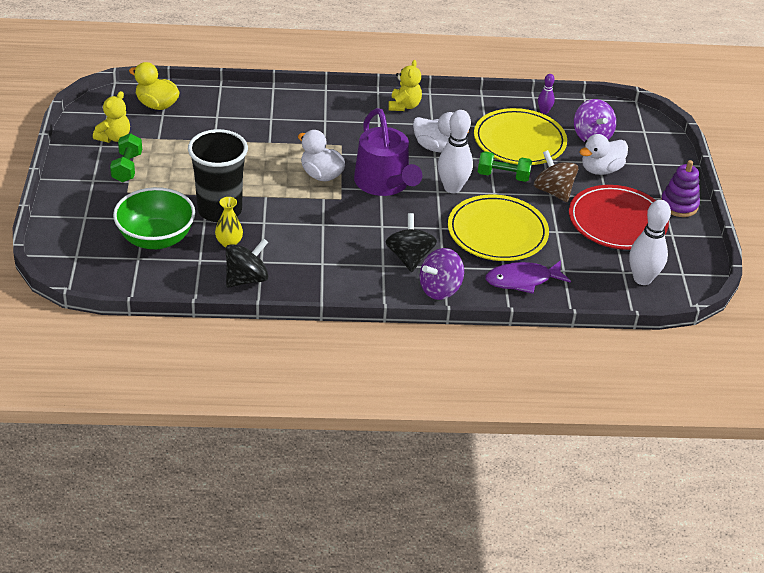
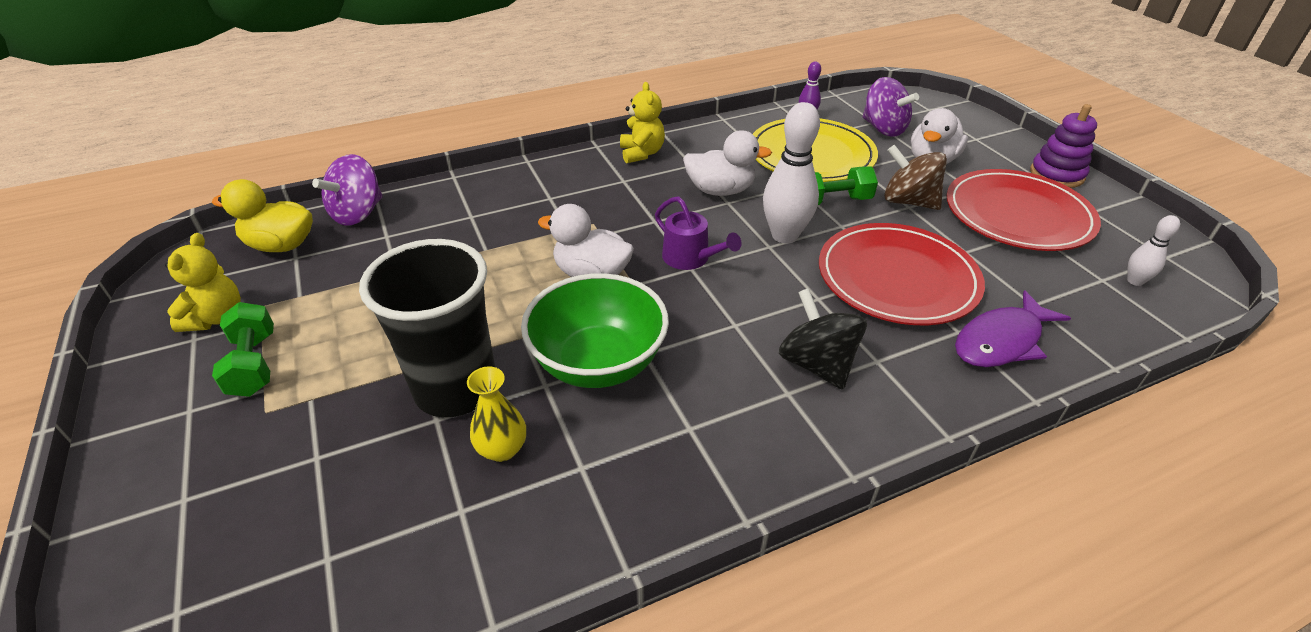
camera: 20 degrees left, 0 degrees up
green bowl [113,187,195,249] -> green bowl moved to [521,273,669,388]
black spinning top [226,238,268,287] -> none
purple watering can [354,108,422,196] -> purple watering can [655,196,742,270], size x0.54
purple spinning top [420,248,464,300] -> purple spinning top moved to [312,154,383,226]
yellow plate [448,195,549,261] -> red plate [819,223,985,325]
white bowling pin [629,200,671,285] -> white bowling pin [1127,215,1180,286], size x0.51

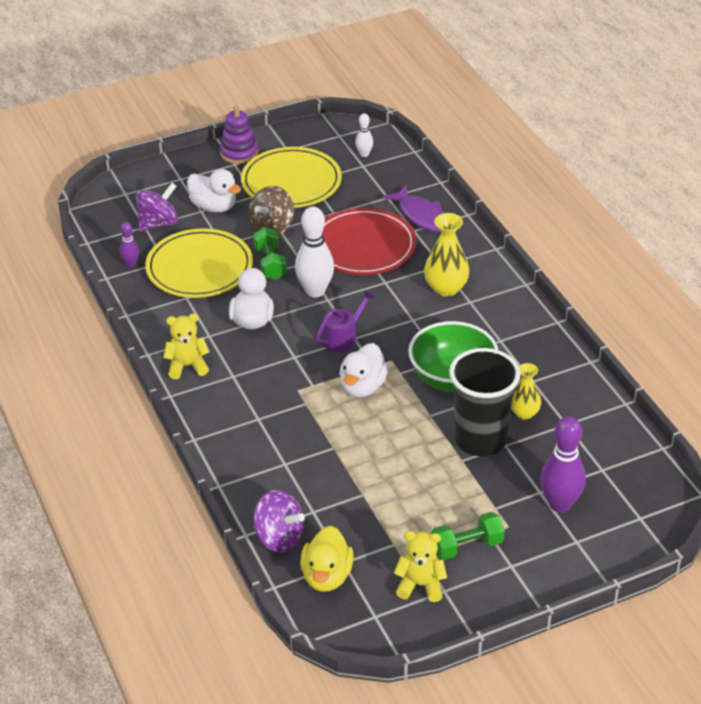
camera: 90 degrees left, 0 degrees up
black spinning top [779,288,867,390] -> yellow vase [424,213,469,297]
red plate [946,169,1101,251] -> yellow plate [241,147,342,208]
none -> purple bowling pin [540,416,586,513]

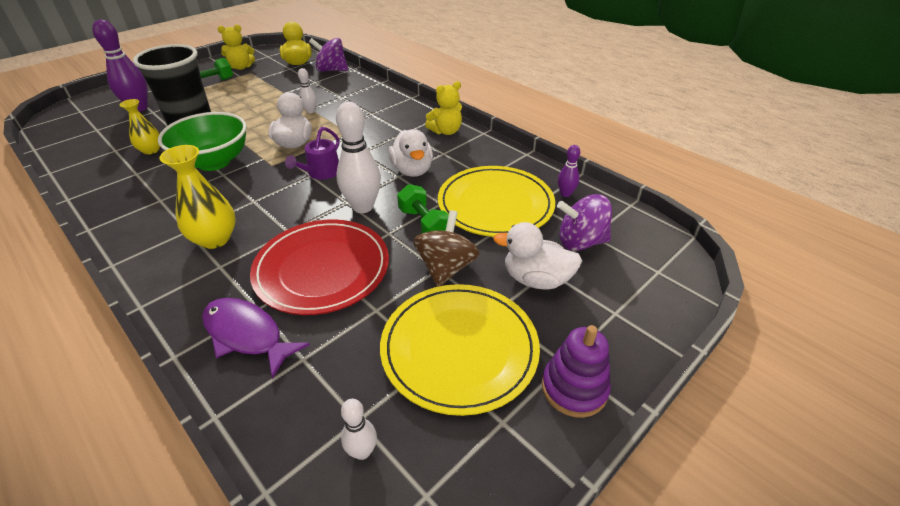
camera: 160 degrees right, 0 degrees up
purple spinning top [136,183,178,232] -> purple spinning top turned 60 degrees clockwise [557,194,612,251]
none -> white bowling pin [298,68,317,113]

